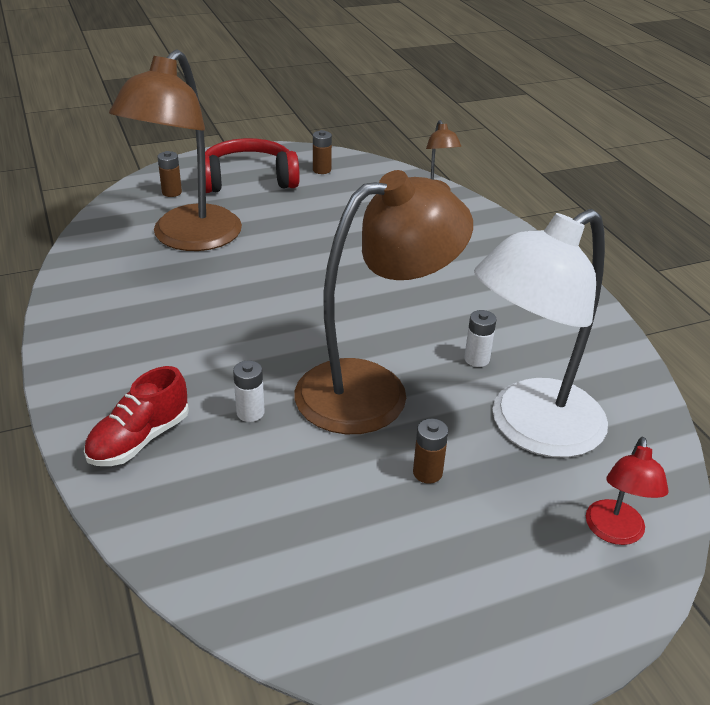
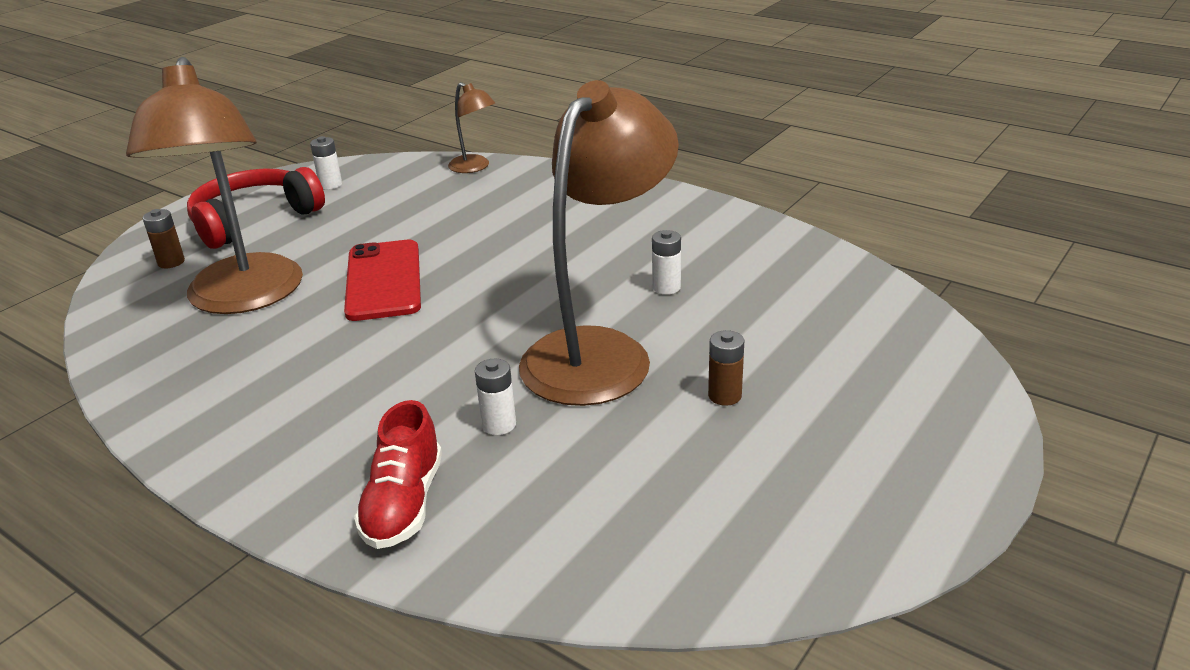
camera: 30 degrees left, 5 degrees down
brown battery [313,130,332,174] -> white battery [310,136,342,190]
white lamp [474,209,608,458] -> none
red lamp [586,437,669,545] -> none
none -> red phone [344,240,421,321]

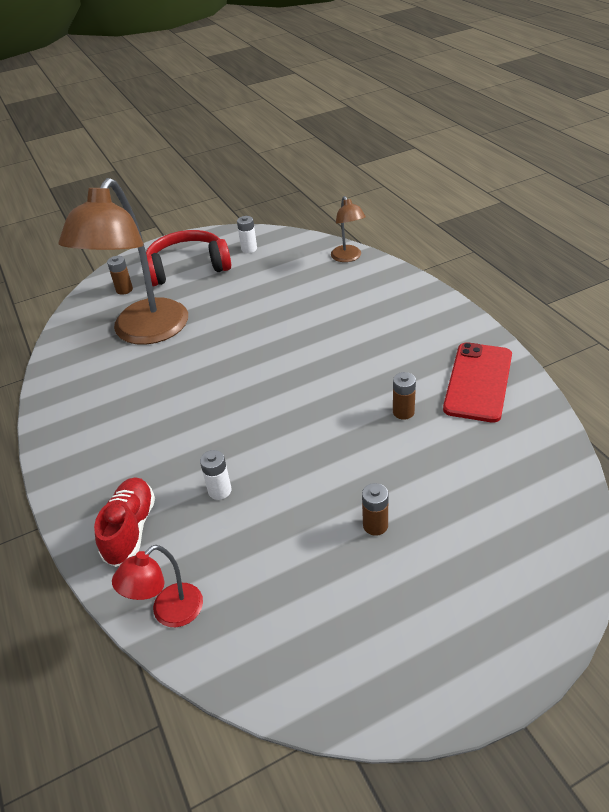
camera: 30 degrees right, 10 degrees up
red phone [344,240,421,321] -> red phone moved to [443,342,512,423]
red shoe [354,400,442,549] -> red shoe turned 150 degrees clockwise [94,478,155,567]
brown lamp [519,80,679,406] -> none
white battery [652,230,681,295] -> brown battery [393,372,416,420]
none -> red lamp [112,545,203,627]

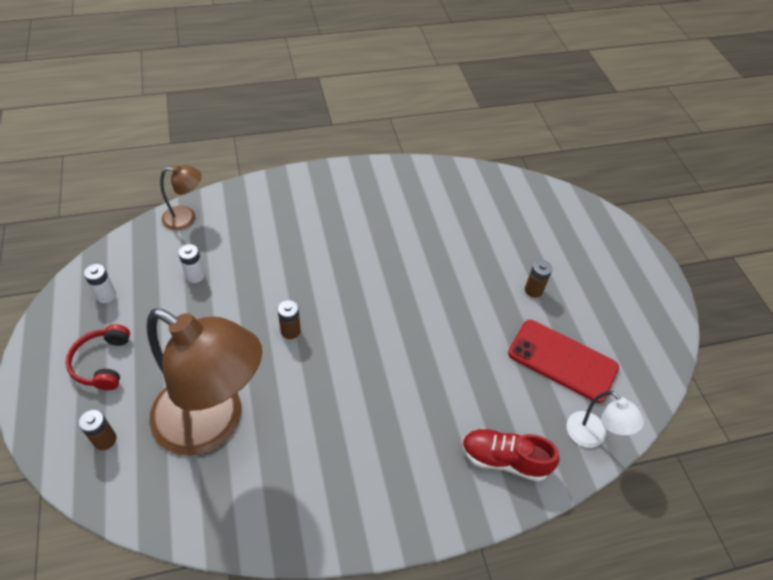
camera: 85 degrees left, 10 degrees up
red lamp [112,545,203,627] -> white lamp [567,391,644,448]
red headphones [146,230,231,287] -> red headphones [66,324,130,390], size x0.61
white battery [200,450,231,500] -> white battery moved to [178,244,205,283]
brown battery [393,372,416,420] -> brown battery moved to [278,300,301,339]
red phone [443,342,512,423] -> red phone moved to [508,320,619,403]

